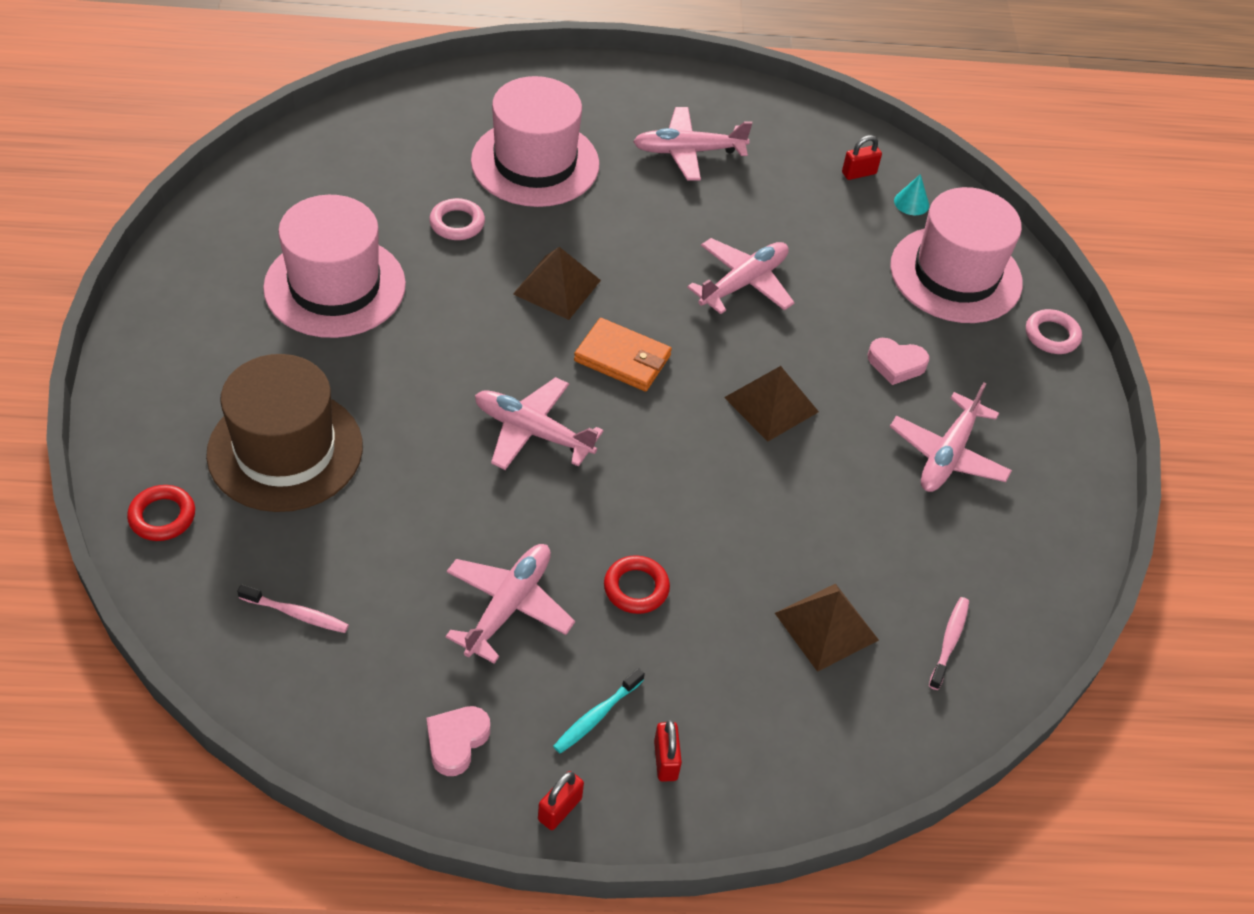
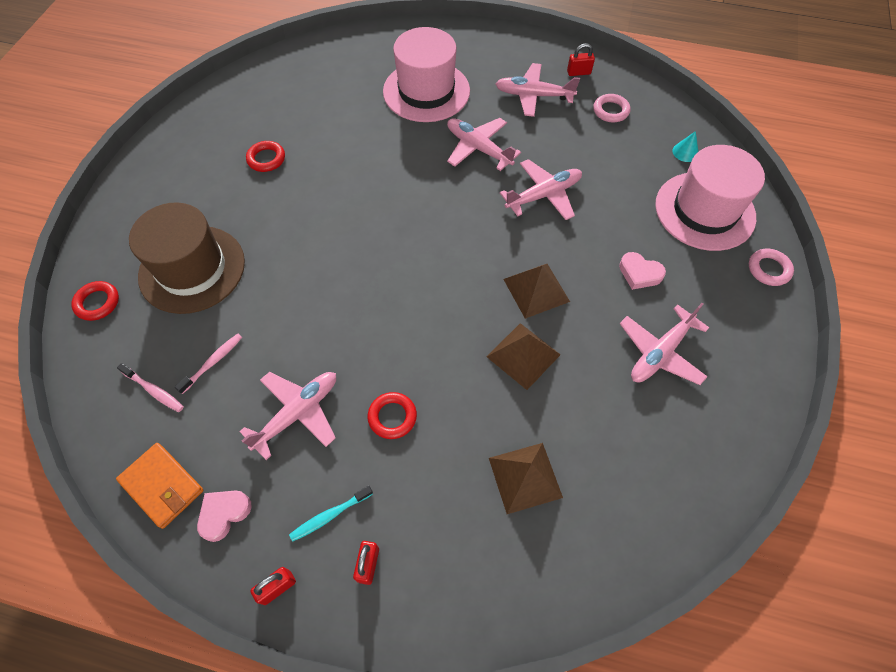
camera: 20 degrees right, 10 degrees up
pink hat [263,195,406,338] -> red ring [246,141,285,172]
pink ring [429,198,485,240] -> pink ring moved to [593,94,630,122]
pink plane [475,377,603,470] -> pink plane moved to [447,118,521,171]
brown pyramid [513,247,601,320] -> brown pyramid moved to [487,323,561,390]
orange wallet [574,318,672,391] -> orange wallet moved to [116,443,203,529]
red padlock [842,135,882,180] -> red padlock moved to [567,43,595,76]
pink toothbrush [929,597,969,690] -> pink toothbrush moved to [175,334,242,394]

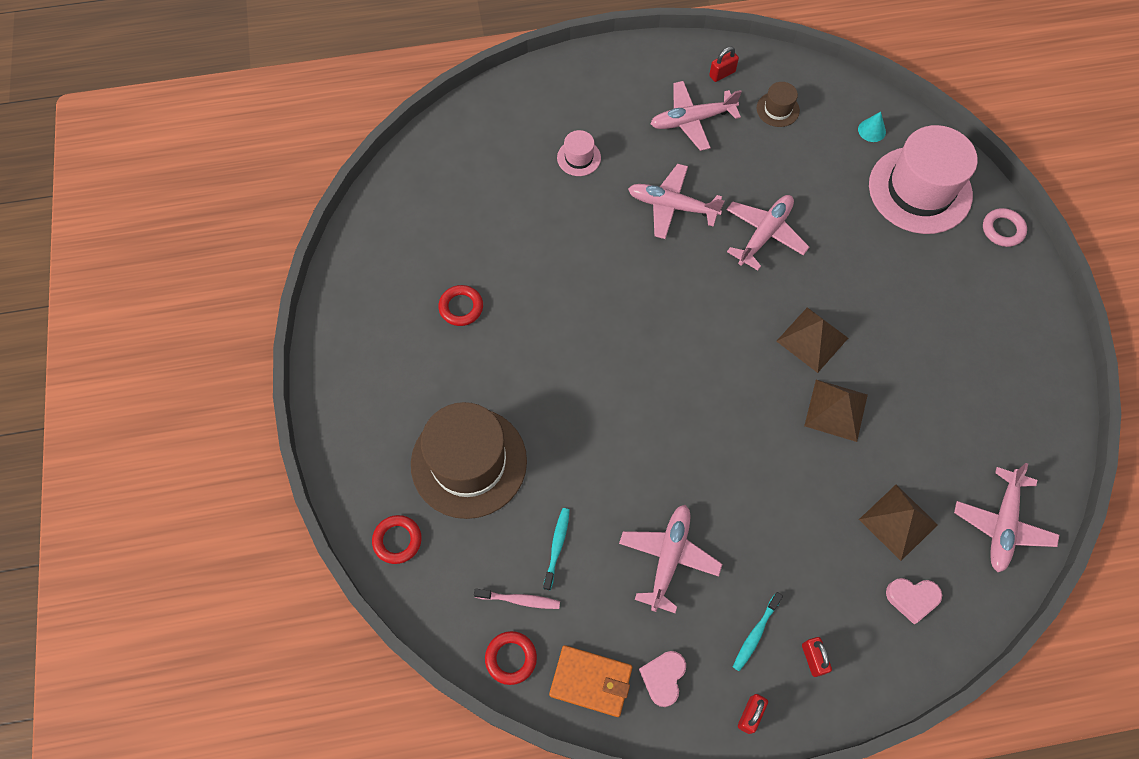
camera: 25 degrees left, 5 degrees up
pink toothbrush [175,334,242,394] -> turquoise toothbrush [543,508,570,590]
red ring [368,392,417,439] -> red ring moved to [485,631,537,685]
pink hat [383,27,470,122] -> pink hat [557,130,601,176], size x0.44
pink ring [593,94,630,122] -> brown hat [757,82,800,127]
pink heart [619,252,666,290] -> pink heart moved to [886,578,942,624]
pink plane [620,303,709,385] -> pink plane moved to [954,463,1059,572]

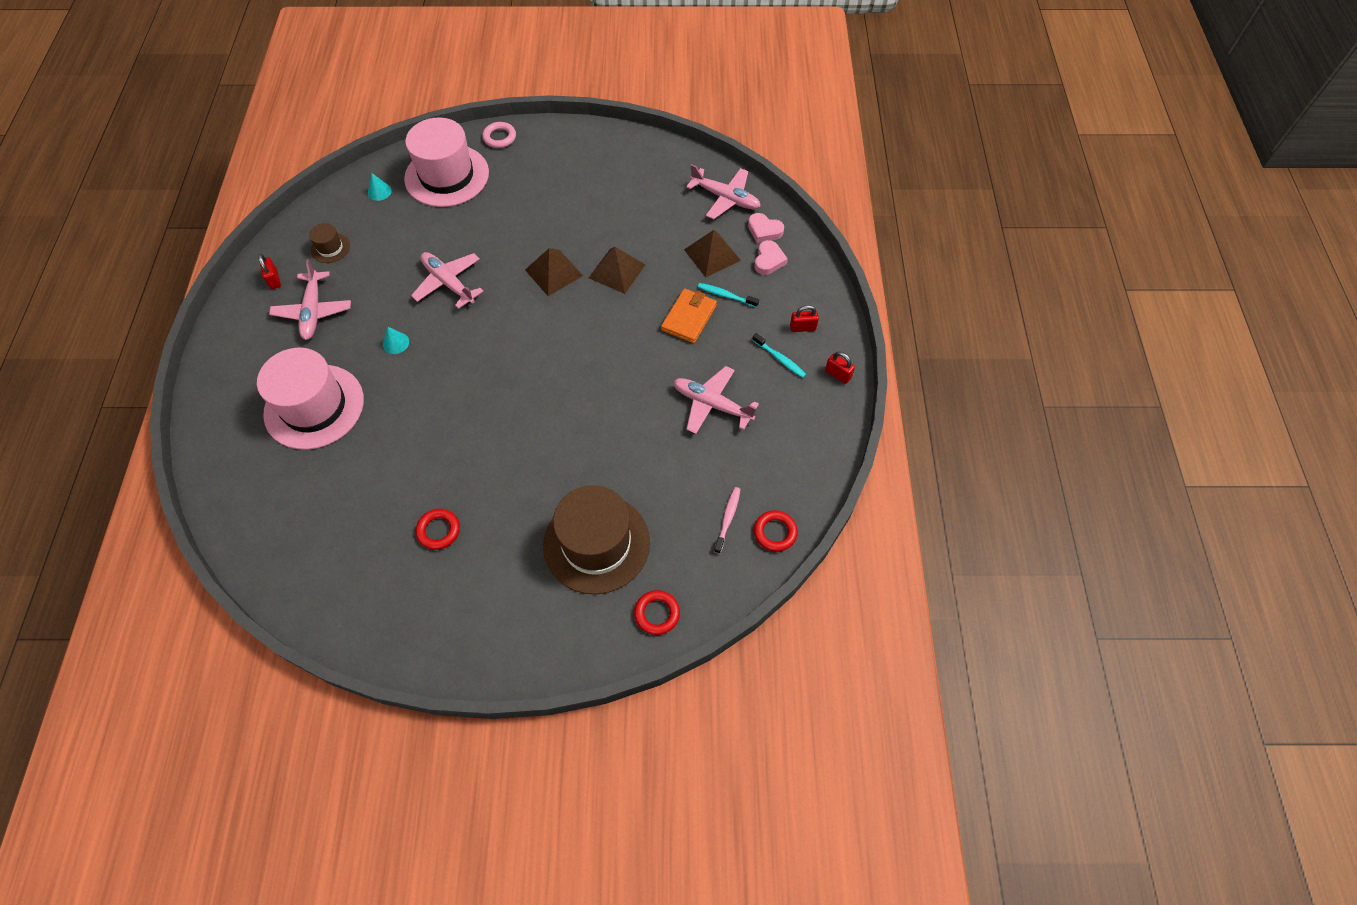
camera: 80 degrees left, 5 degrees down
turquoise toothbrush [543,508,570,590] -> turquoise toothbrush moved to [698,283,759,308]
orange wallet [549,645,632,717] -> orange wallet moved to [661,288,717,343]
pink hat [557,130,601,176] -> pink hat [257,348,364,450], size x2.30
pink plane [628,164,724,239] -> turquoise cone [383,327,409,354]
pink heart [639,651,686,707] -> pink heart moved to [748,213,784,243]

